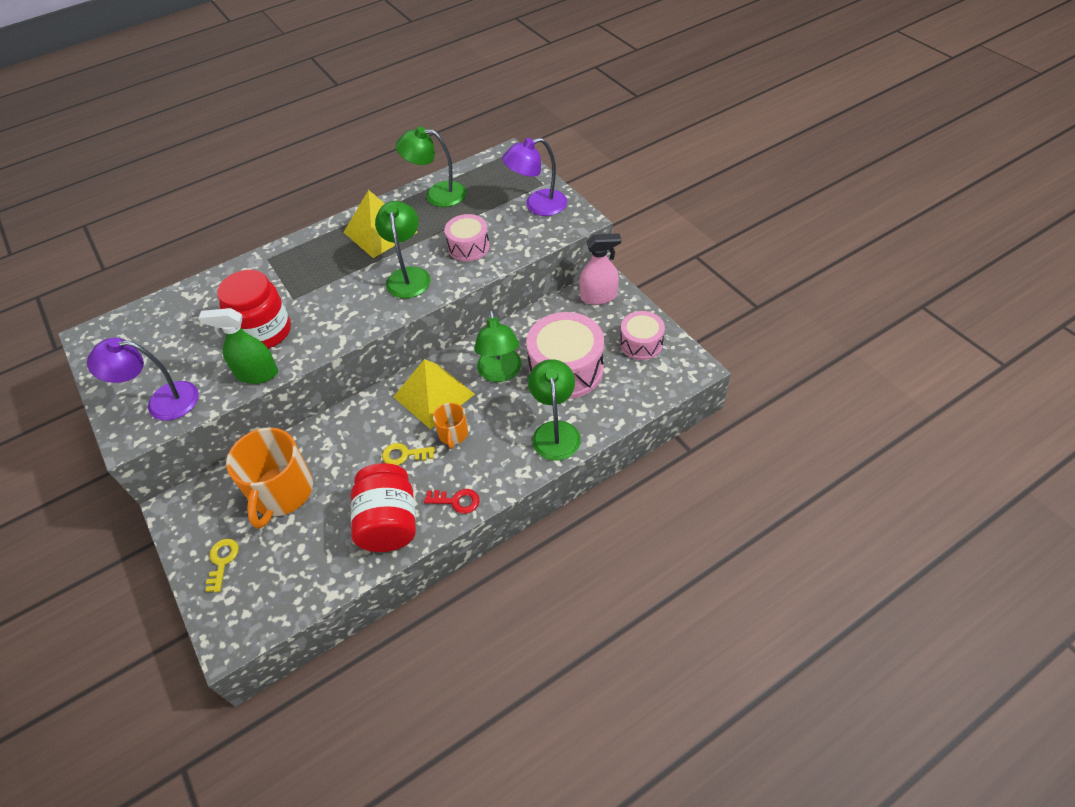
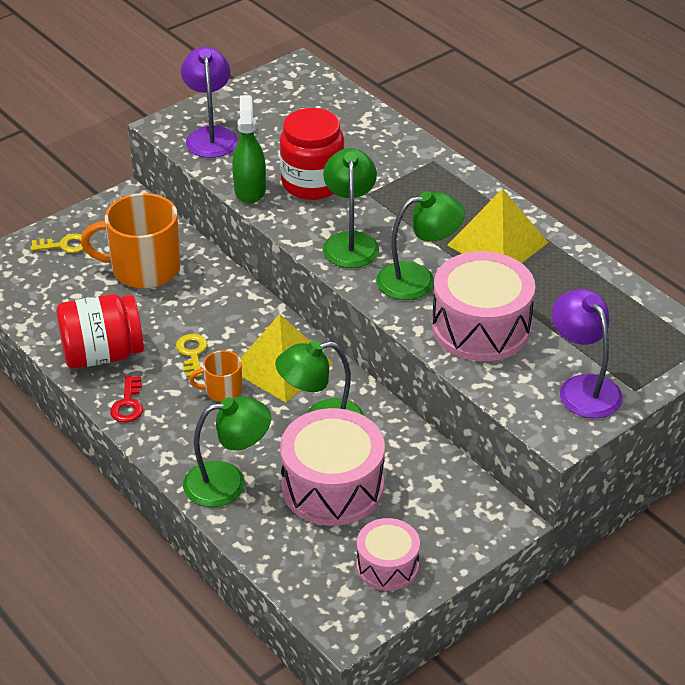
camera: 80 degrees right, 10 degrees down
green lamp [396,127,466,207] -> green lamp moved to [323,148,379,268]
pink drum [445,214,490,261] -> pink drum [432,251,535,361], size x1.72
pink spray bottle [579,233,621,305] -> none

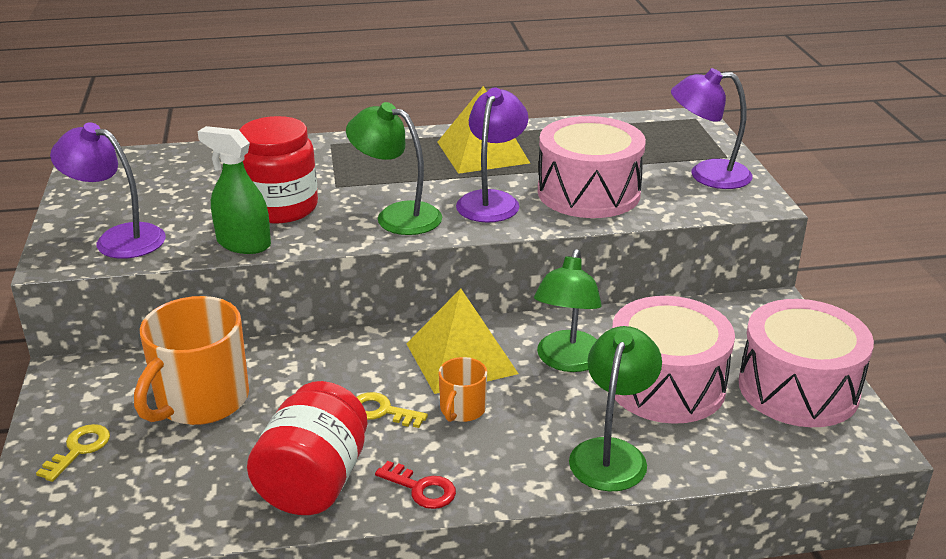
camera: 60 degrees left, 10 degrees down
pink drum [357,518,420,591] -> pink drum [739,299,874,427], size x1.72
green lamp [376,191,465,300] -> purple lamp [456,88,528,222]

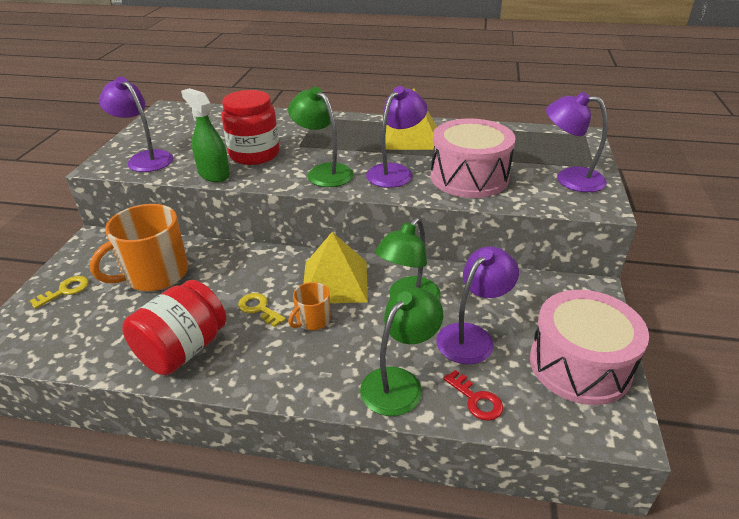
camera: 20 degrees right, 5 degrees up
red key [375,461,456,509] -> red key moved to [443,370,503,421]
pink drum [612,296,735,424] -> purple lamp [437,246,519,364]

